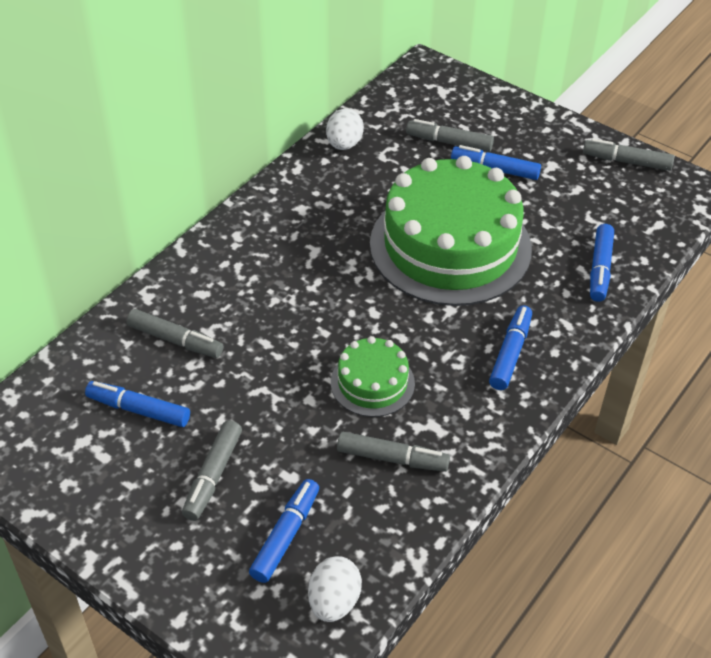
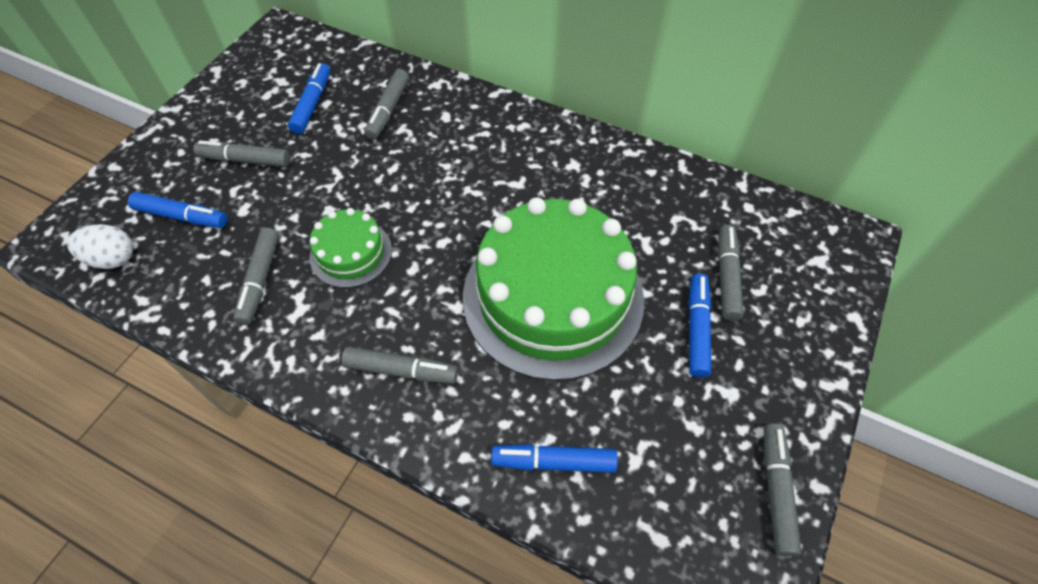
camera: 80 degrees right, 10 degrees up
white egg [326,109,364,150] -> none
blue marker [489,305,532,390] -> grey marker [341,347,458,384]

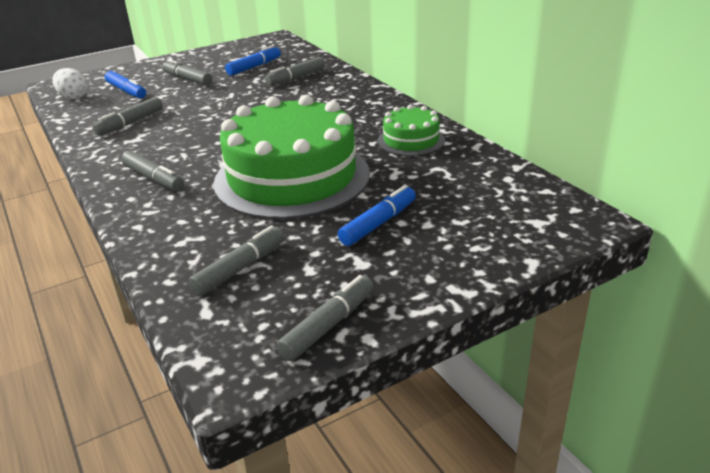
camera: 35 degrees right, 25 degrees down
green cake [309,208,392,288] -> green cake moved to [378,105,445,156]
blue marker [491,444,618,473] -> none
grey marker [718,225,744,321] -> grey marker moved to [189,225,285,296]

